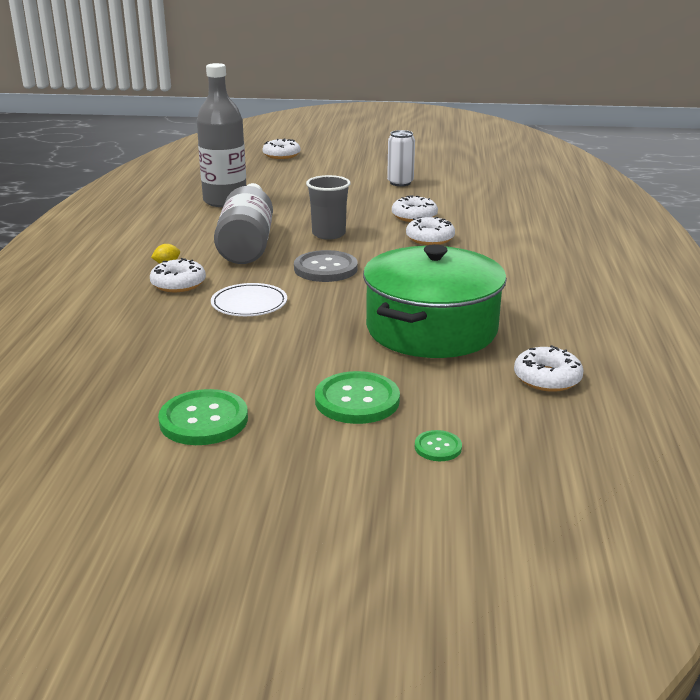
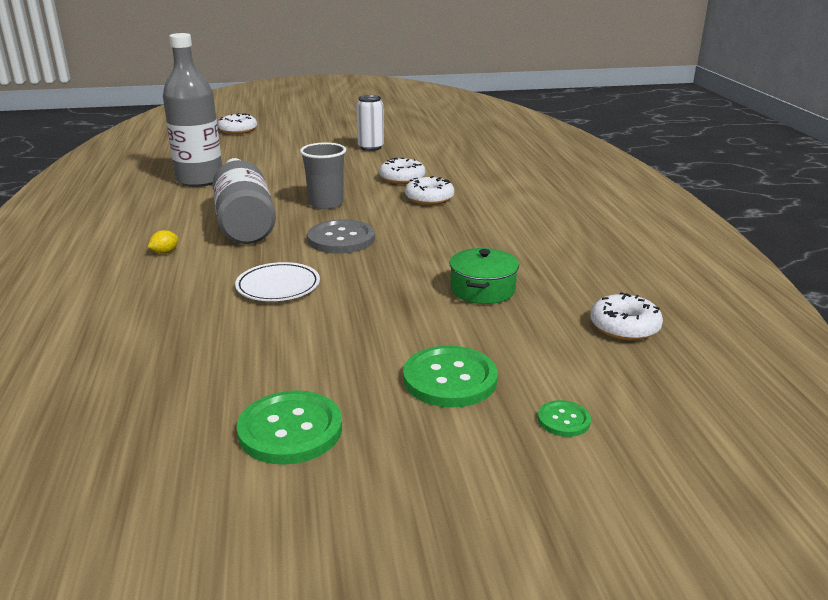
camera: 15 degrees left, 0 degrees up
white donut [150,258,206,292] -> none
green pot [363,244,507,358] -> green pot [449,248,519,304], size x0.47

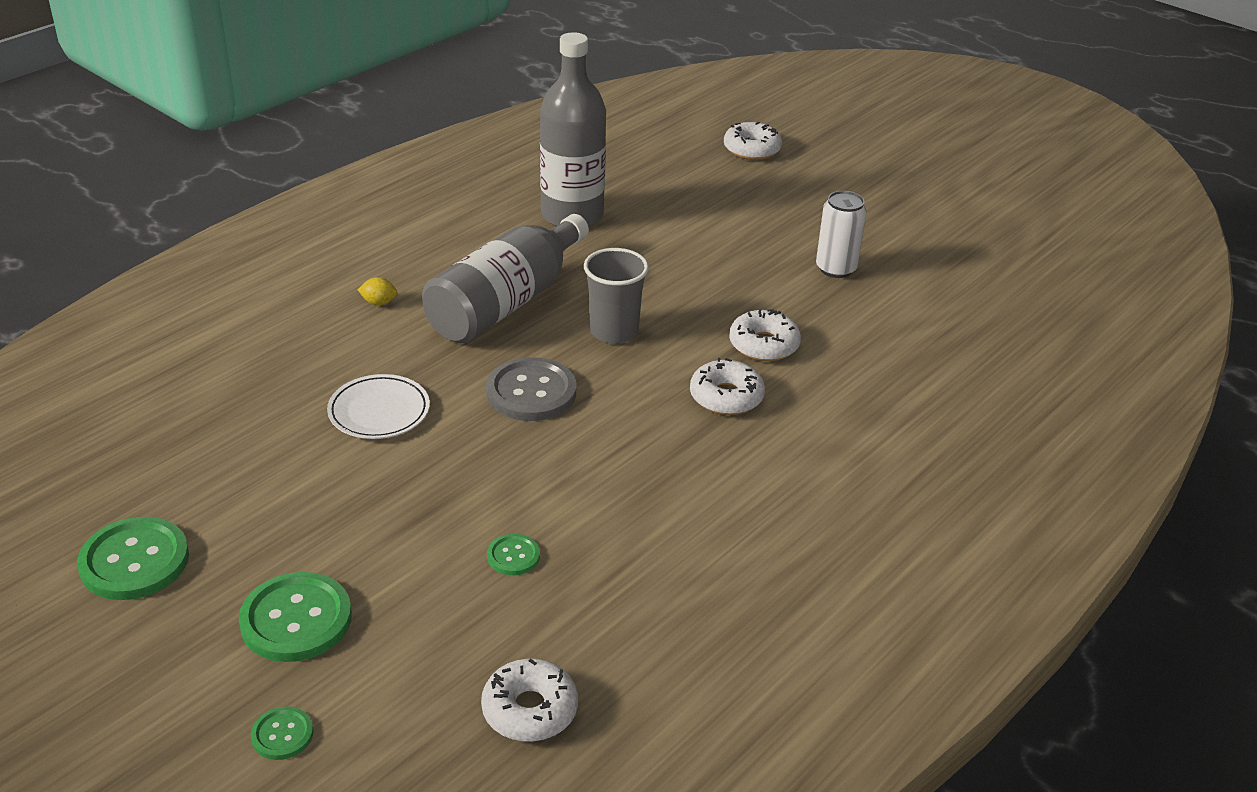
camera: 50 degrees right, 10 degrees up
green pot [449,248,519,304] -> green button [487,534,540,575]

